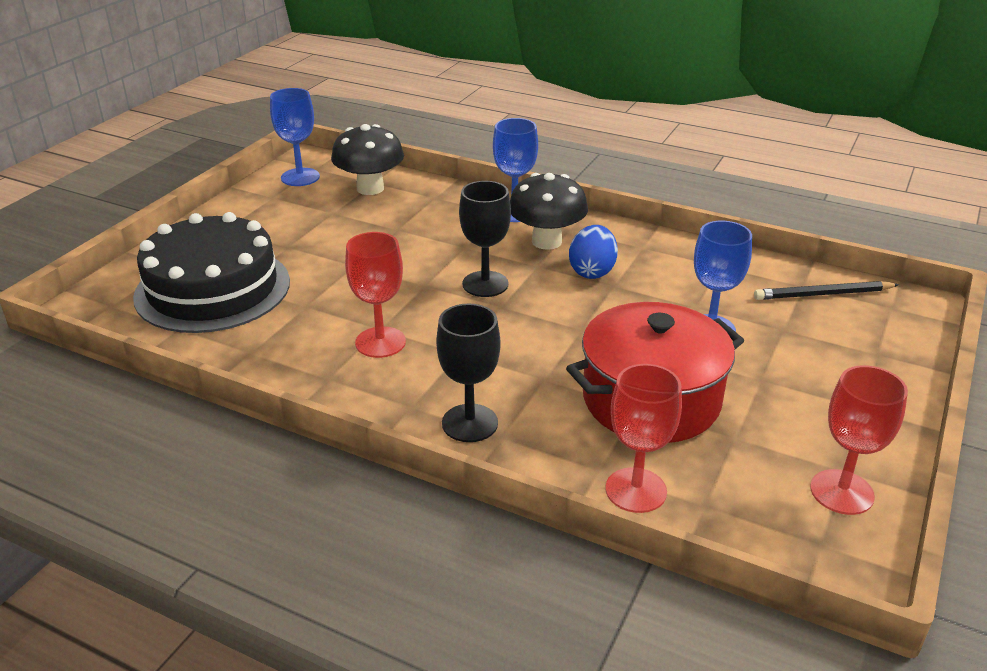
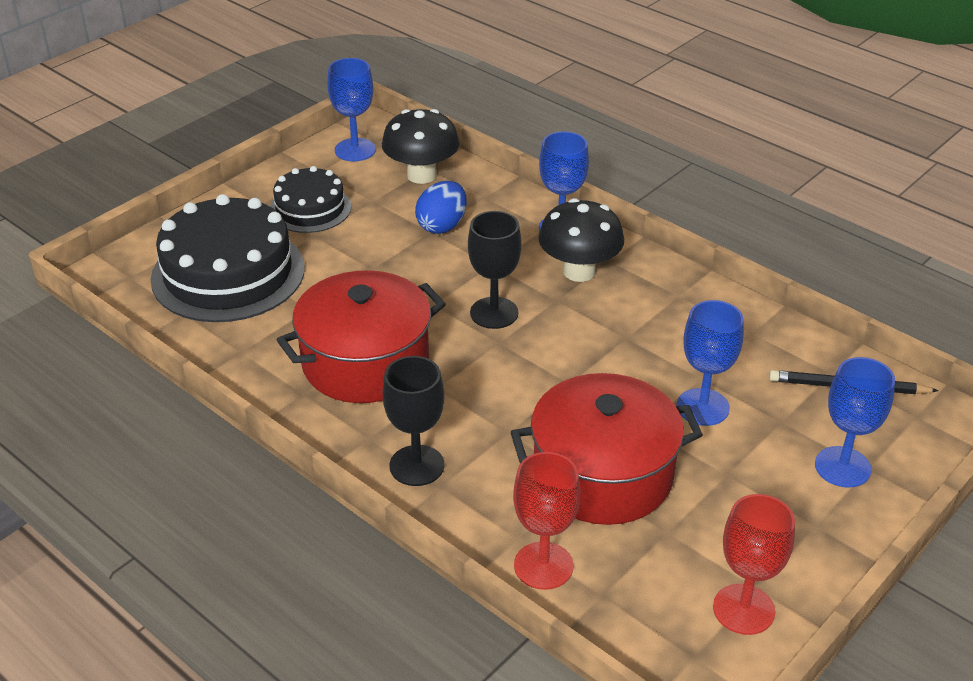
camera: 15 degrees right, 5 degrees up
red goblet [345,232,406,358] -> red pot [277,270,446,403]
blue egg [569,225,618,279] -> blue egg moved to [415,181,467,234]
none -> black cake [270,166,351,233]
none -> blue goblet [815,357,895,488]

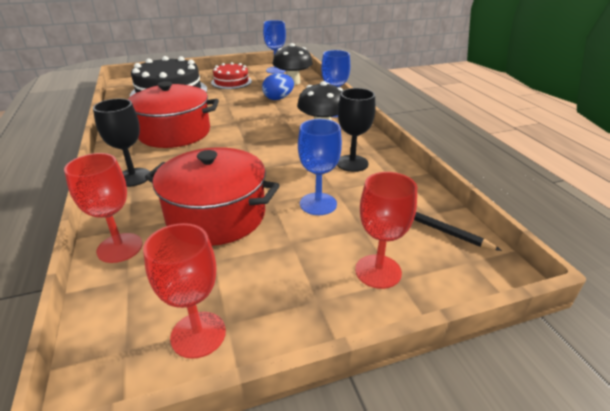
camera: 30 degrees right, 5 degrees down
black cake [270,166,351,233] -> red cake [211,62,252,89]
black goblet [468,211,522,329] -> black goblet moved to [337,88,375,172]
blue goblet [815,357,895,488] -> red goblet [355,172,417,289]

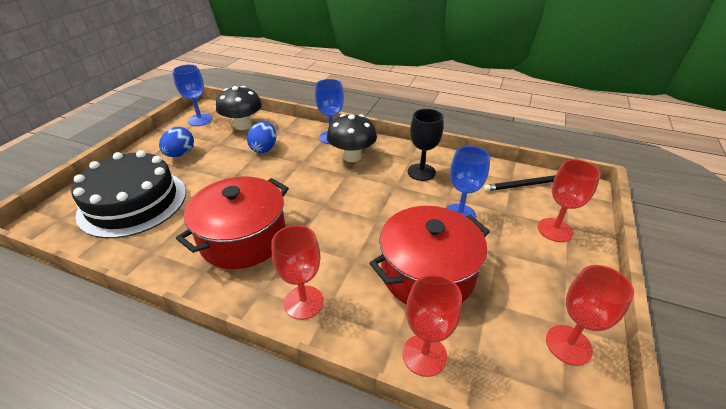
camera: 50 degrees left, 5 degrees up
black goblet [93,98,150,187] -> red goblet [272,225,324,320]
red cake [211,62,252,89] -> blue egg [159,127,194,157]

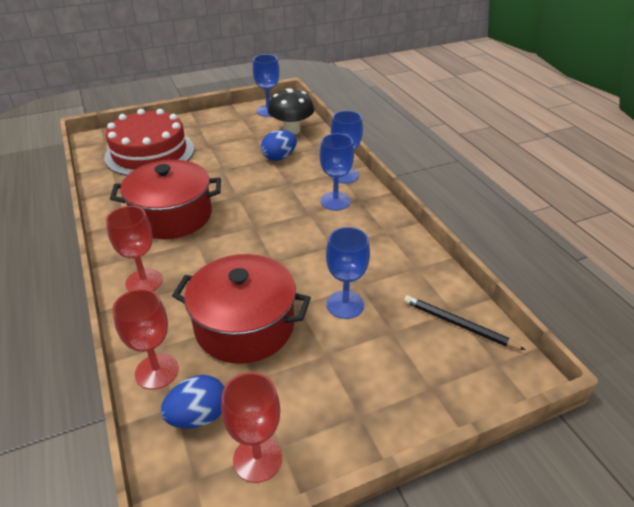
camera: 45 degrees right, 0 degrees up
black cake [71,150,186,238] -> red cake [104,109,194,176]
blue egg [159,127,194,157] -> blue egg moved to [161,375,224,429]
black mushroom [327,114,377,162] -> blue goblet [320,133,354,210]
black goblet [408,109,443,181] -> none
red goblet [538,159,601,242] -> none

